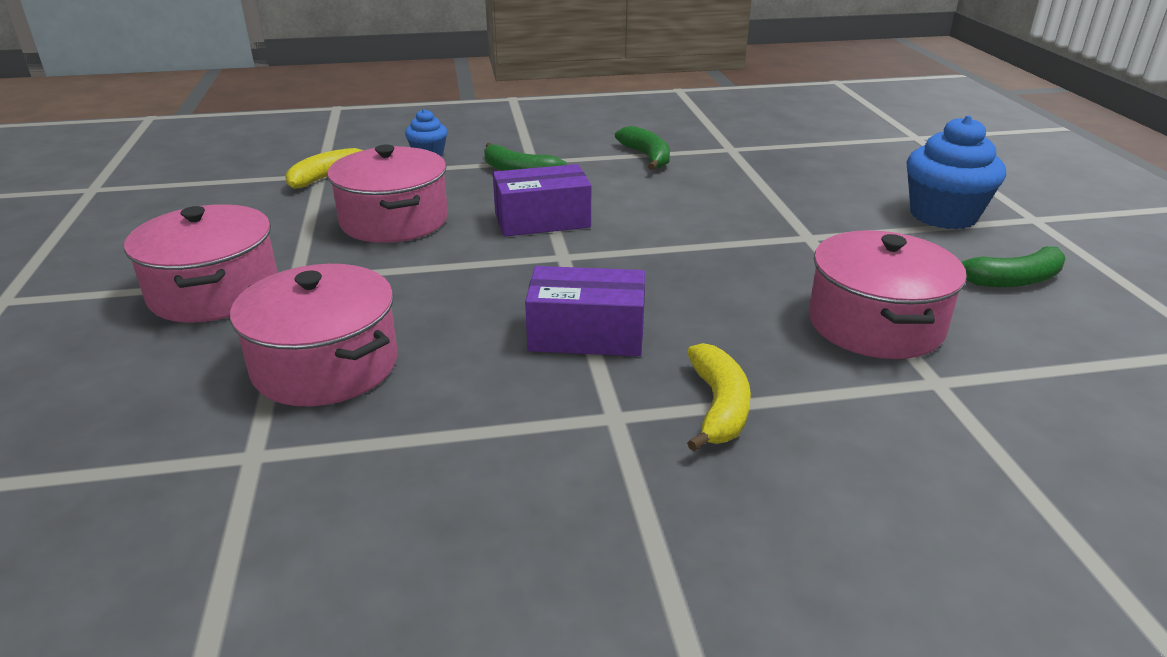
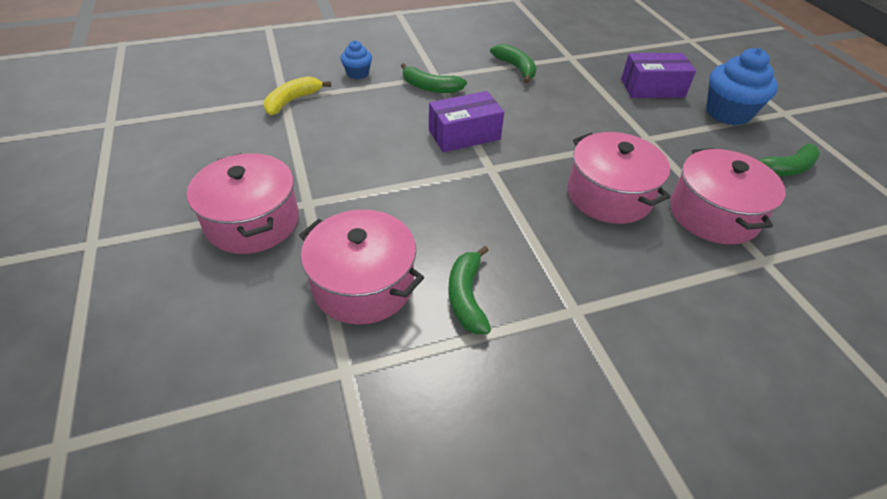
camera: 10 degrees left, 15 degrees up
pink pot [327,145,448,243] -> pink pot moved to [568,132,671,224]
purple box [525,266,645,356] -> purple box moved to [621,53,696,98]
yellow banana [687,343,751,451] -> none
none -> green banana [449,246,491,334]

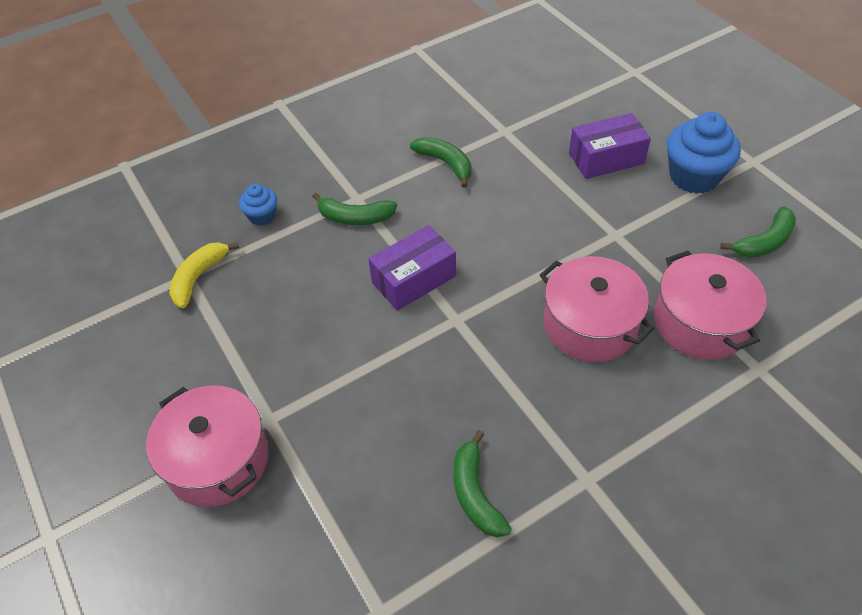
camera: 10 degrees left, 5 degrees up
pink pot [299,210,424,325] -> none

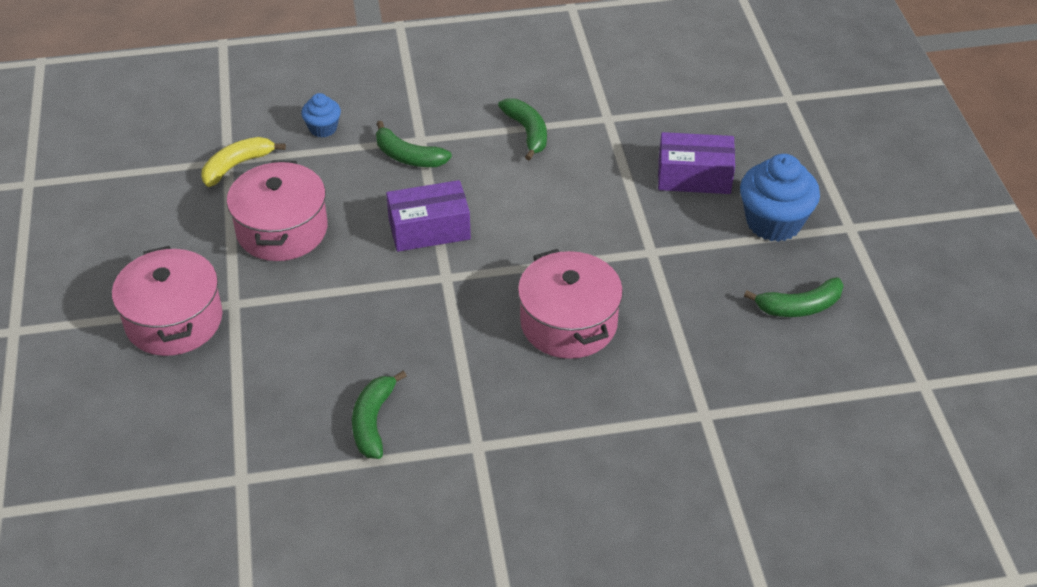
camera: 20 degrees right, 5 degrees down
pink pot [654,251,767,360] -> pink pot moved to [227,161,327,261]

